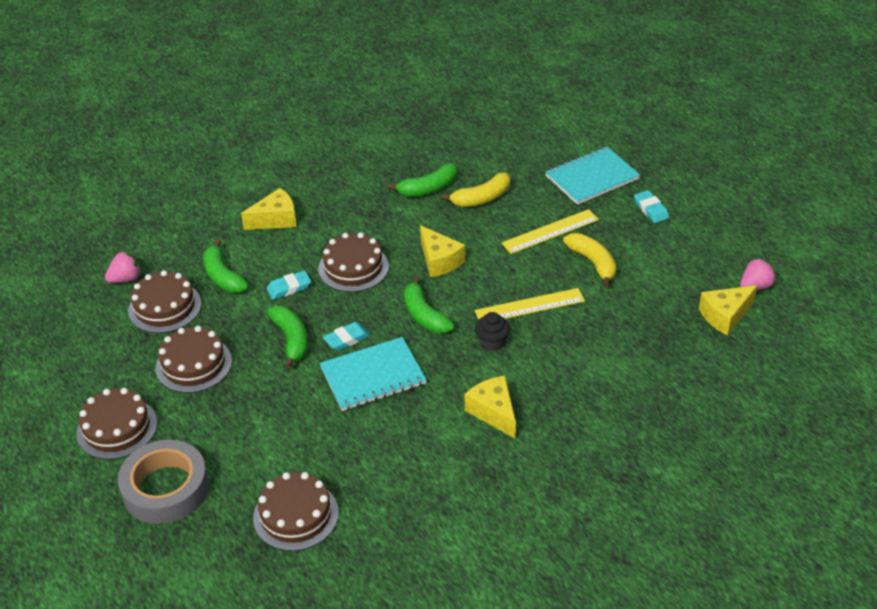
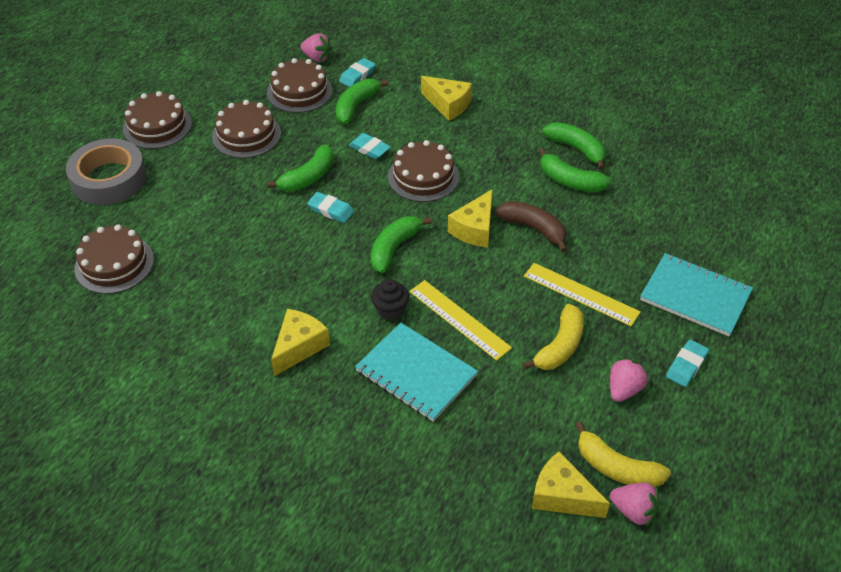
camera: 60 degrees right, 5 degrees up
turquoise notebook [319,337,427,411] -> turquoise notebook moved to [355,323,478,422]
yellow banana [441,173,510,207] -> yellow banana moved to [575,422,671,488]
none -> turquoise eraser [339,58,376,87]
none -> brown banana [496,201,567,252]
none -> green banana [543,122,606,170]
none -> pink strawberry [610,358,649,402]

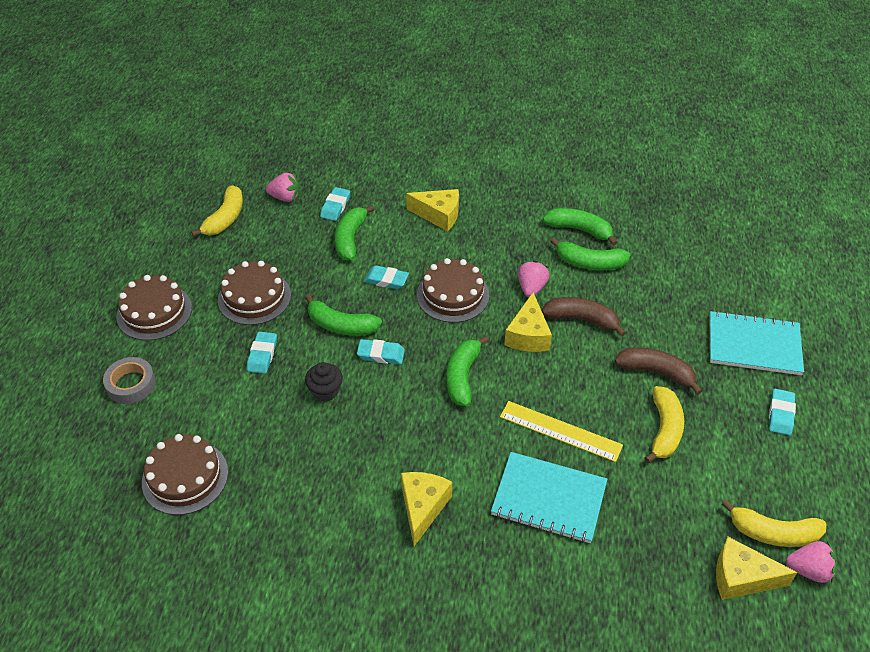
camera: 20 degrees left, 0 degrees up
grey tape [66,138,147,205] -> grey tape [103,357,156,404], size x0.59
brown cake [267,58,333,113] -> none
green banana [267,144,334,191] -> green banana turned 90 degrees clockwise [305,294,382,336]
black cupcake [371,279,409,320] -> black cupcake moved to [305,362,343,402]
yellow ruler [524,263,641,326] -> brown banana [614,347,702,395]
pink strawberry [610,358,649,402] -> pink strawberry moved to [518,260,549,297]
none -> yellow banana [191,185,243,237]
none -> turquoise eraser [247,331,277,374]

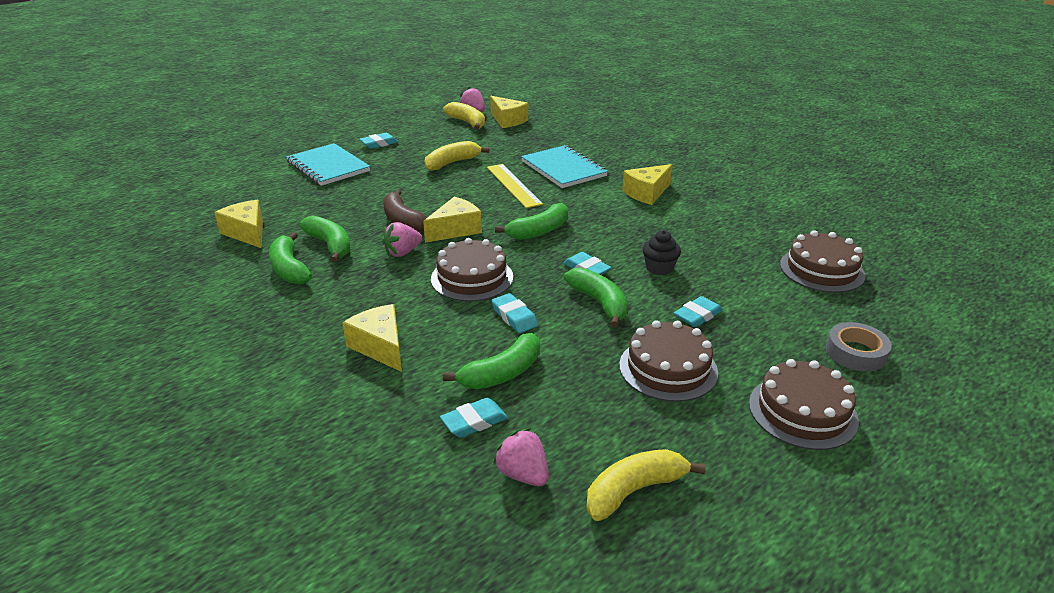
camera: 140 degrees left, 15 degrees down
brown banana [614,347,702,395] -> none
none -> yellow cheese [214,200,263,248]

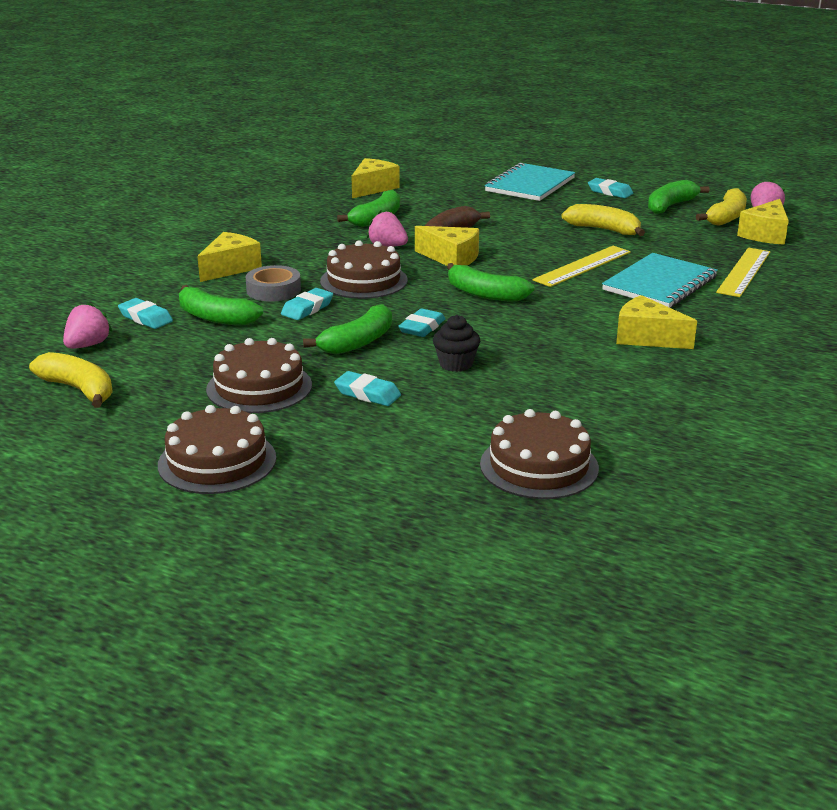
camera: 70 degrees right, 5 degrees down
green banana [269,232,312,284] -> green banana moved to [648,180,710,214]
grey tape [826,322,892,371] -> grey tape moved to [245,265,301,302]
none -> yellow ruler [716,248,770,297]

